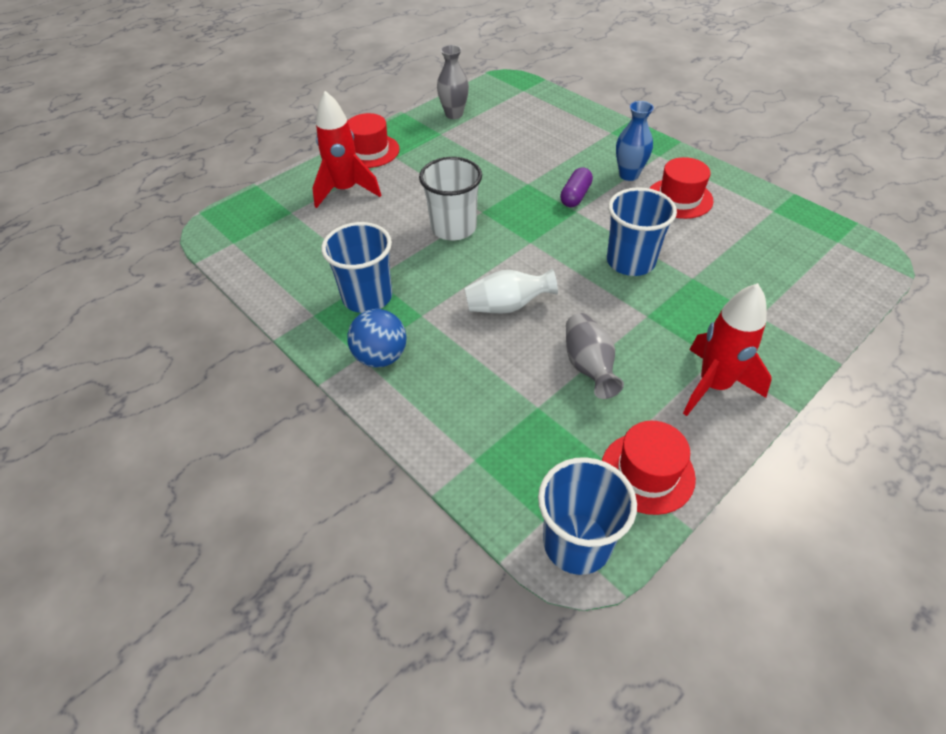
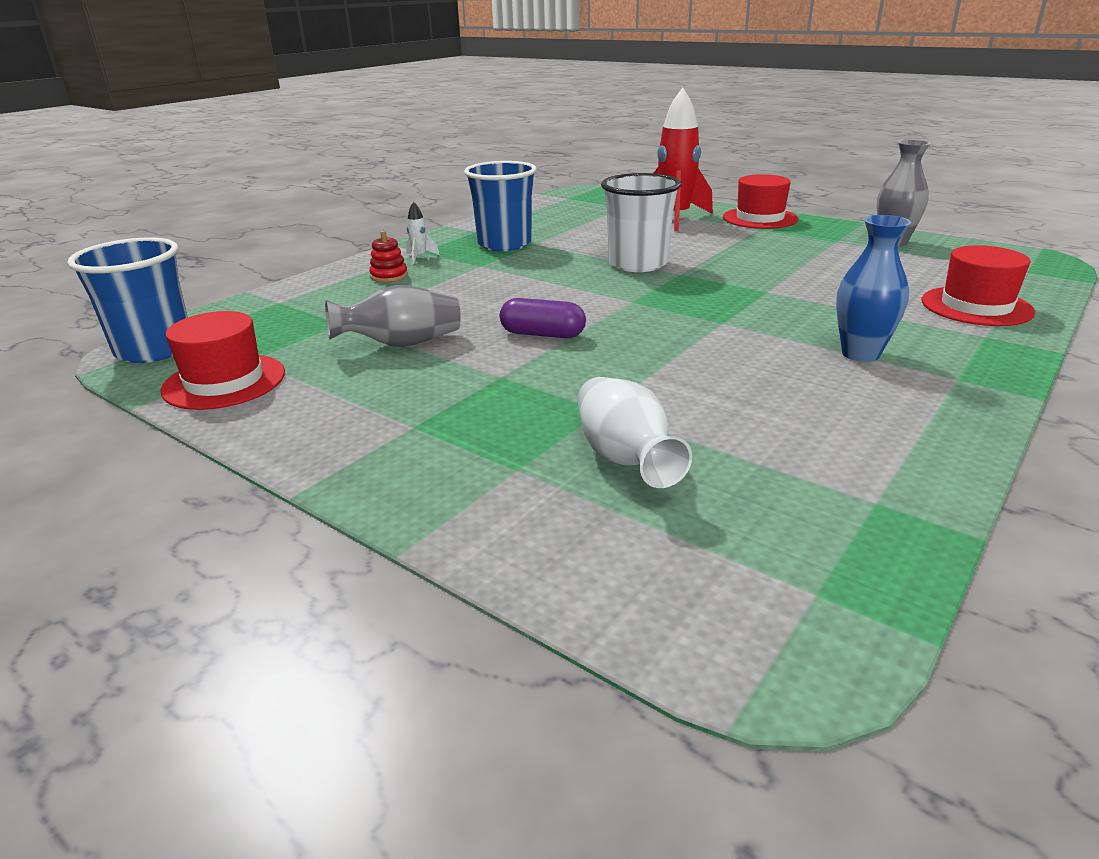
camera: 80 degrees right, 20 degrees down
blue ball [347,309,407,368] -> white rocket [406,202,439,264]
white vase [465,268,558,313] -> white vase moved to [578,377,692,488]
purple capsule [560,167,593,207] -> purple capsule moved to [500,298,586,338]
blue cup [607,187,677,276] -> none
red hat [649,157,714,219] -> red hat moved to [922,245,1035,326]
red rocket [683,283,772,416] -> none
none -> red stacking toy [369,231,408,282]

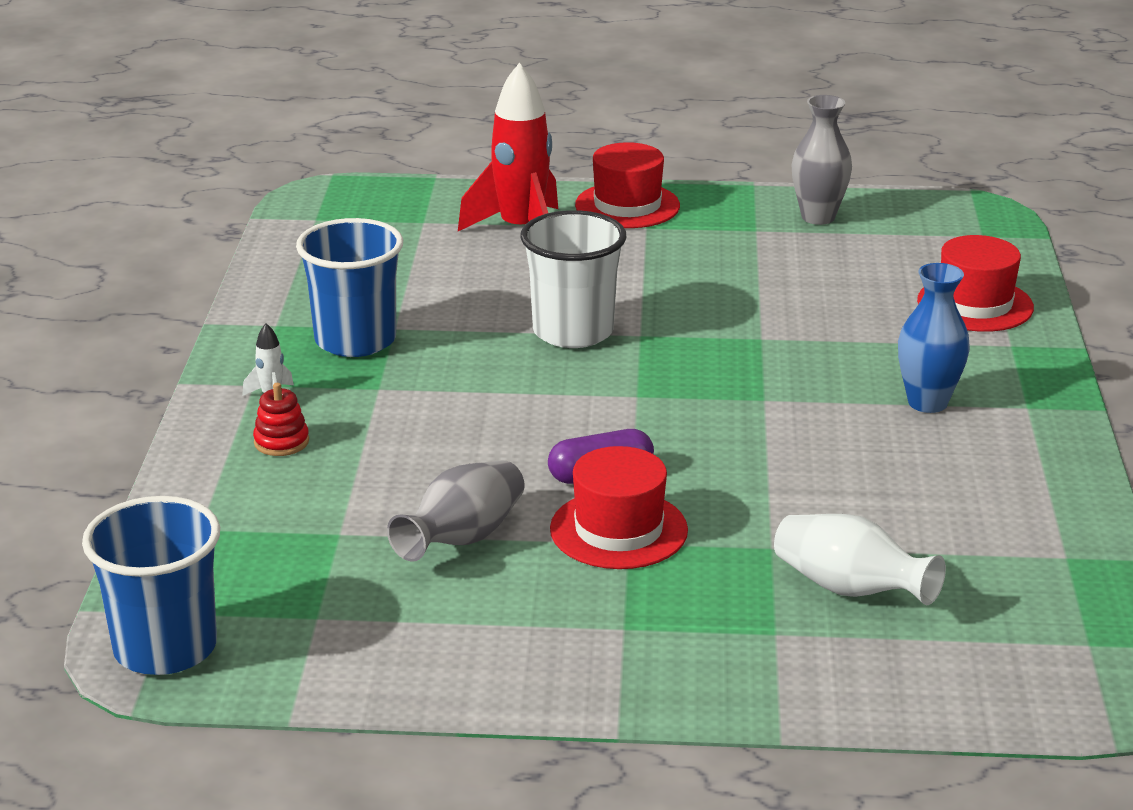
camera: 35 degrees left, 0 degrees up
red hat [161,311,285,410] -> red hat moved to [550,446,688,569]

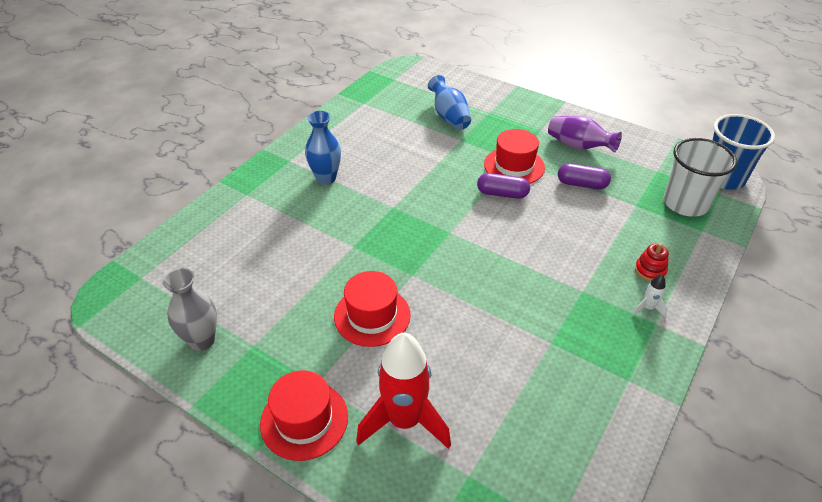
camera: 150 degrees left, 15 degrees up
blue cup [296,218,403,357] -> none
grey vase [387,460,525,562] -> purple capsule [558,163,611,189]
white cup [520,210,627,348] -> white cup moved to [664,138,737,217]
white vase [774,514,946,605] -> blue vase [428,75,471,130]
red hat [917,235,1034,332] -> red hat moved to [334,271,411,347]
none -> purple vase [548,115,622,153]

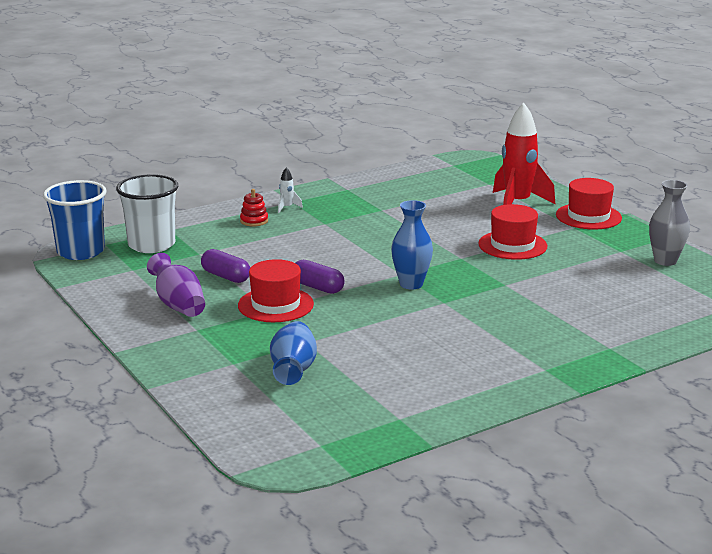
camera: 155 degrees left, 20 degrees down
blue vase [305,111,341,185] -> blue vase moved to [391,200,433,290]

